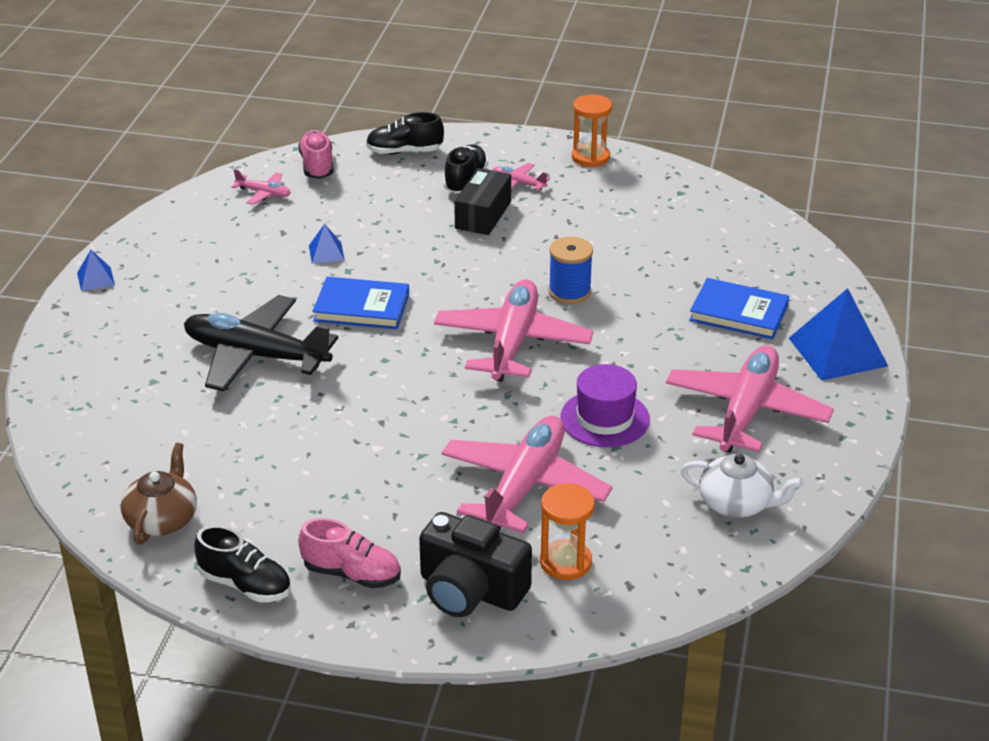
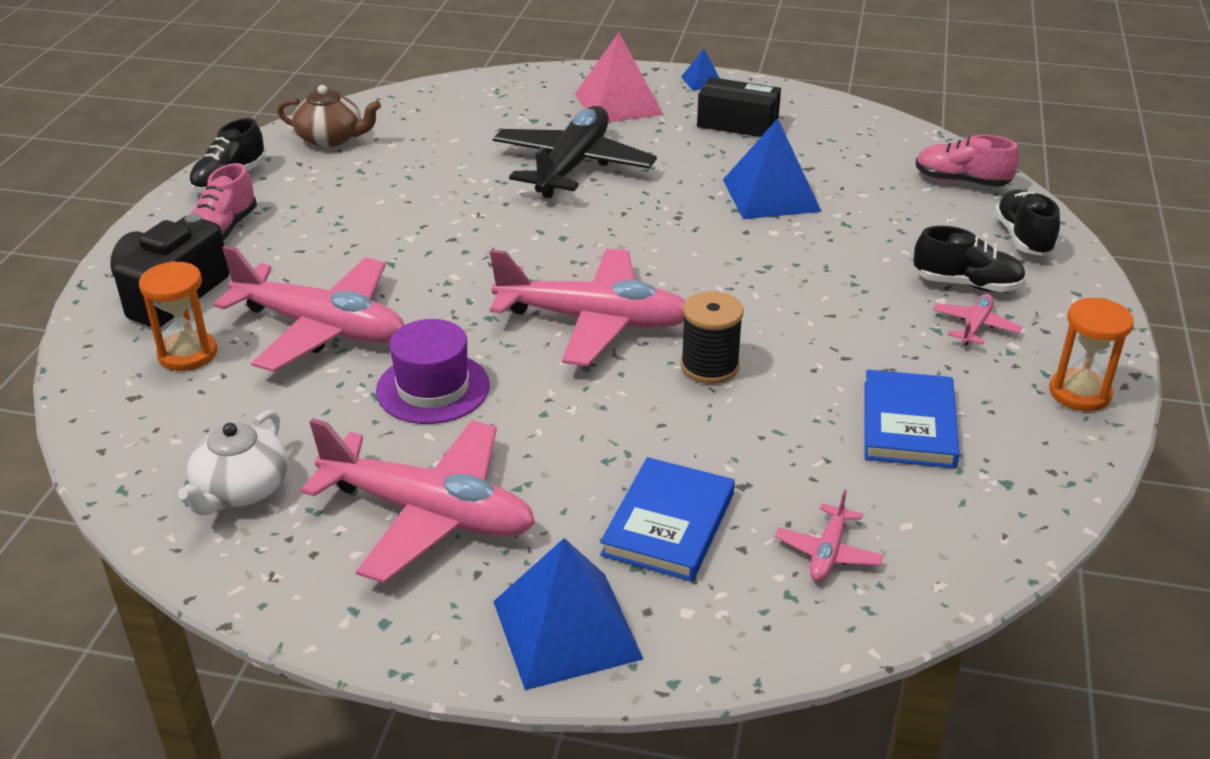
camera: 90 degrees right, 0 degrees up
pink plane [231,169,291,205] -> pink plane moved to [775,489,884,581]
pink shoe [298,130,334,179] -> pink shoe turned 150 degrees counterclockwise [916,135,1019,187]
blue pyramid [309,224,345,264] -> blue pyramid [723,119,822,219], size x2.07
blue book [313,277,409,329] -> blue book moved to [864,370,960,468]
black box [454,168,511,235] -> black box moved to [697,77,781,137]
blue spool [548,237,593,304] -> black spool [681,291,744,384]
none -> pink pyramid [575,33,664,123]

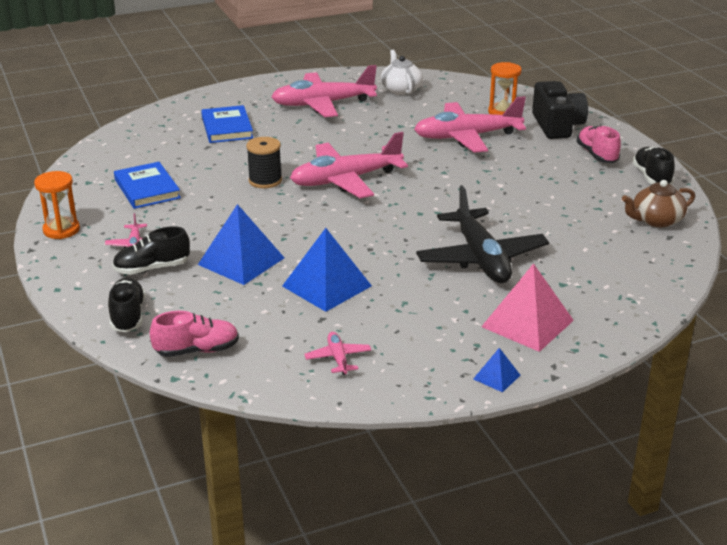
camera: 145 degrees right, 5 degrees down
purple hat [376,319,490,424] -> none
blue pyramid [493,538,643,690] -> blue pyramid moved to [198,204,284,285]
black box [697,77,781,137] -> none
pink plane [775,489,884,581] -> pink plane moved to [304,332,371,375]
black shoe [994,190,1060,256] -> black shoe turned 150 degrees counterclockwise [108,278,145,332]

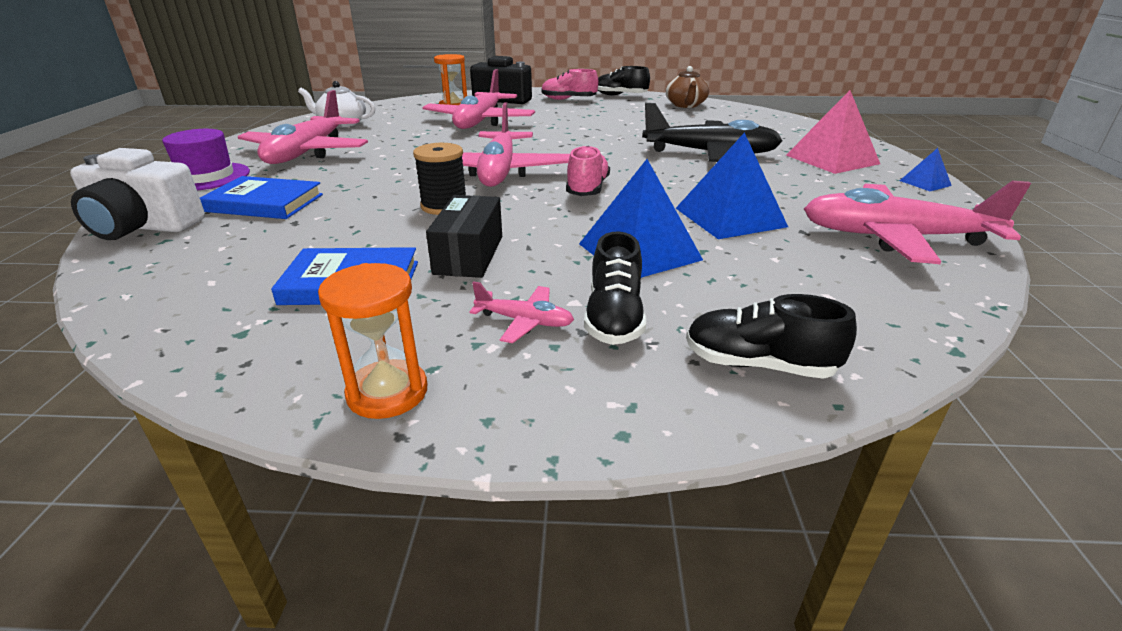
camera: 65 degrees left, 0 degrees up
pink shoe [150,311,239,357] -> pink shoe moved to [566,145,610,196]
pink plane [304,332,371,375] -> pink plane [804,181,1031,264], size x2.29
none -> white camera [70,148,205,240]
none -> purple hat [162,129,250,190]
none -> black box [426,195,502,278]

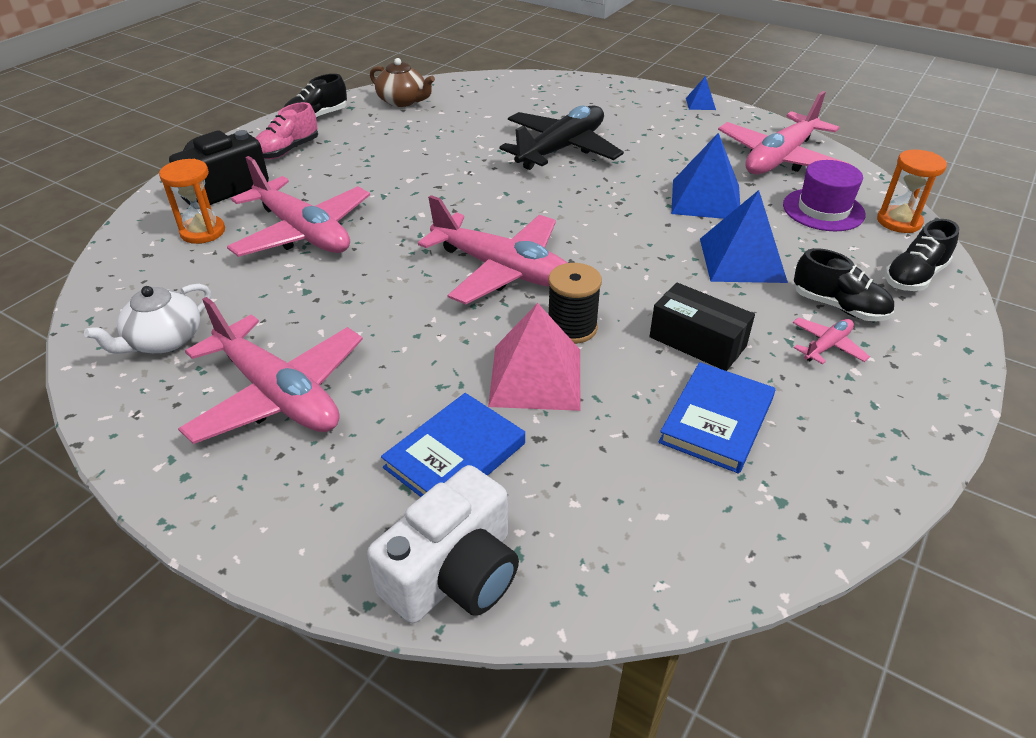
camera: 60 degrees left, 10 degrees up
purple hat [162,129,250,190] -> purple hat moved to [783,160,865,231]
orange hourglass [318,263,427,419] -> orange hourglass moved to [877,149,947,233]
pink shoe [566,145,610,196] -> none
pink pyramid [786,90,880,174] -> pink pyramid moved to [488,303,580,411]

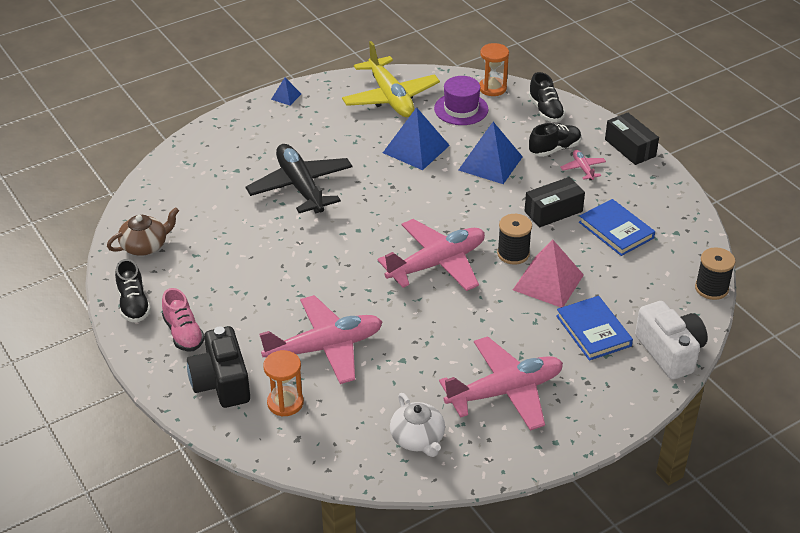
camera: 65 degrees left, 0 degrees up
pink plane [718,91,851,175] -> yellow plane [342,41,440,117]
none -> black box [605,113,659,165]
none -> black spool [695,247,735,300]

